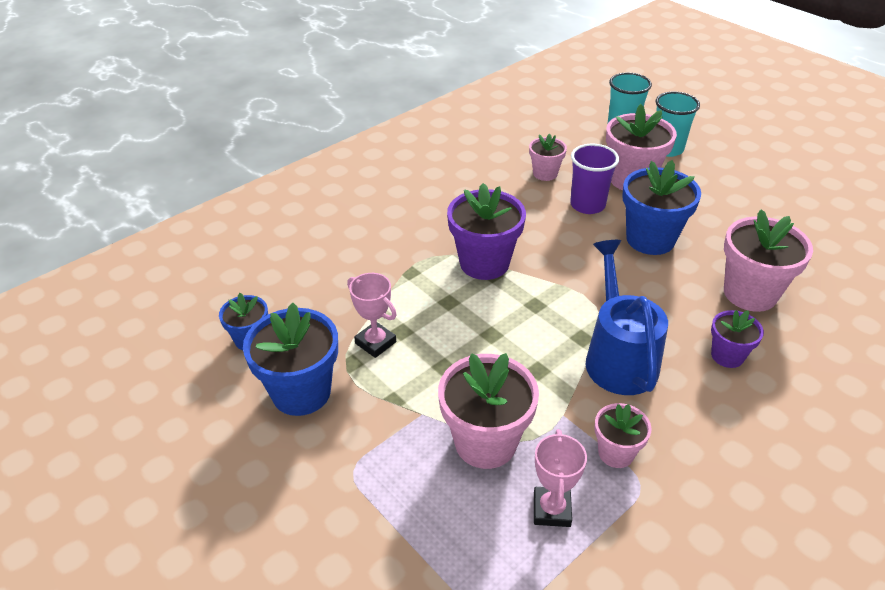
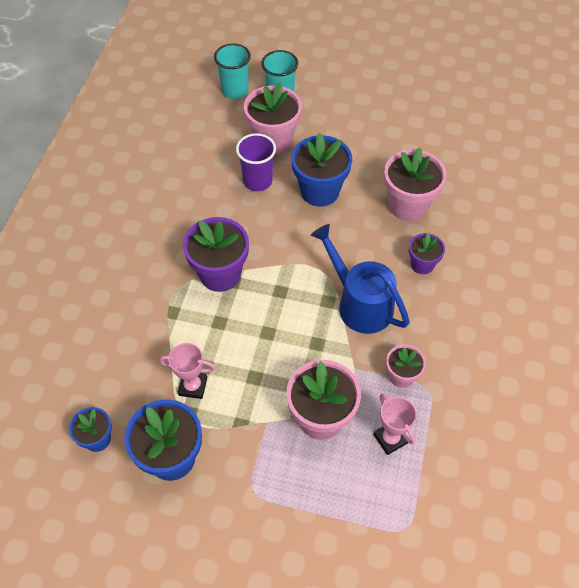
camera: 35 degrees left, 15 degrees up
pink flower pot [529,134,567,181] -> none

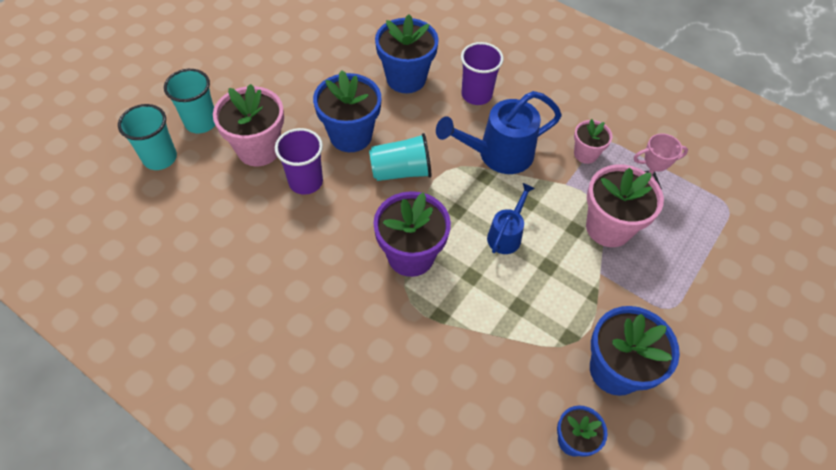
camera: 70 degrees left, 0 degrees up
pink trophy [159,343,215,399] -> none
pink flower pot [384,147,446,221] -> blue flower pot [375,14,439,93]
purple flower pot [409,233,445,274] -> purple cup [461,42,504,105]
none -> turquoise cup [369,133,431,181]
none -> blue watering can [487,183,535,254]

